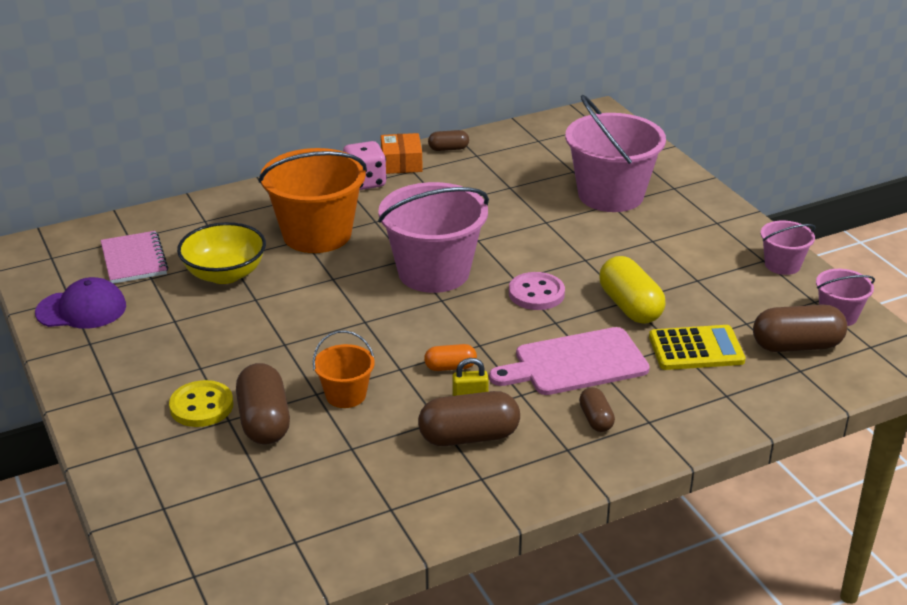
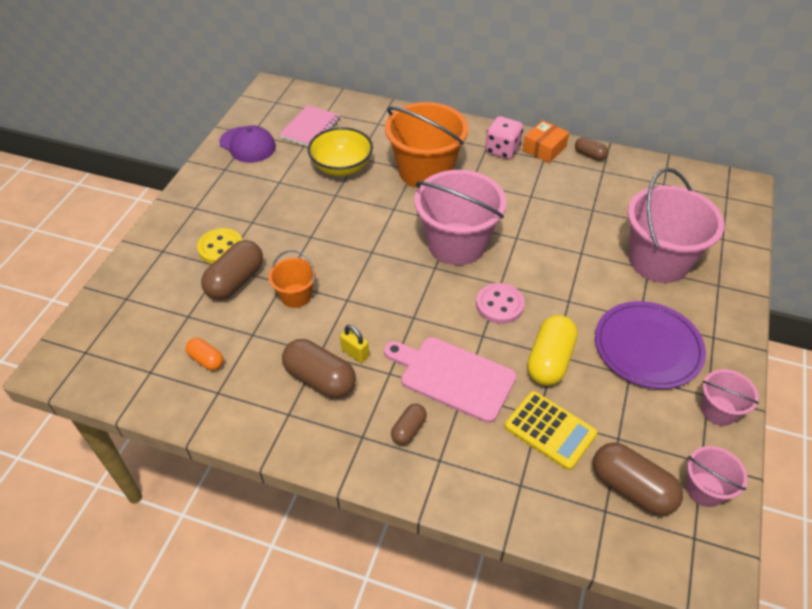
camera: 45 degrees right, 15 degrees up
orange capsule [424,344,477,371] -> orange capsule moved to [185,338,223,370]
none -> purple plate [595,301,706,389]

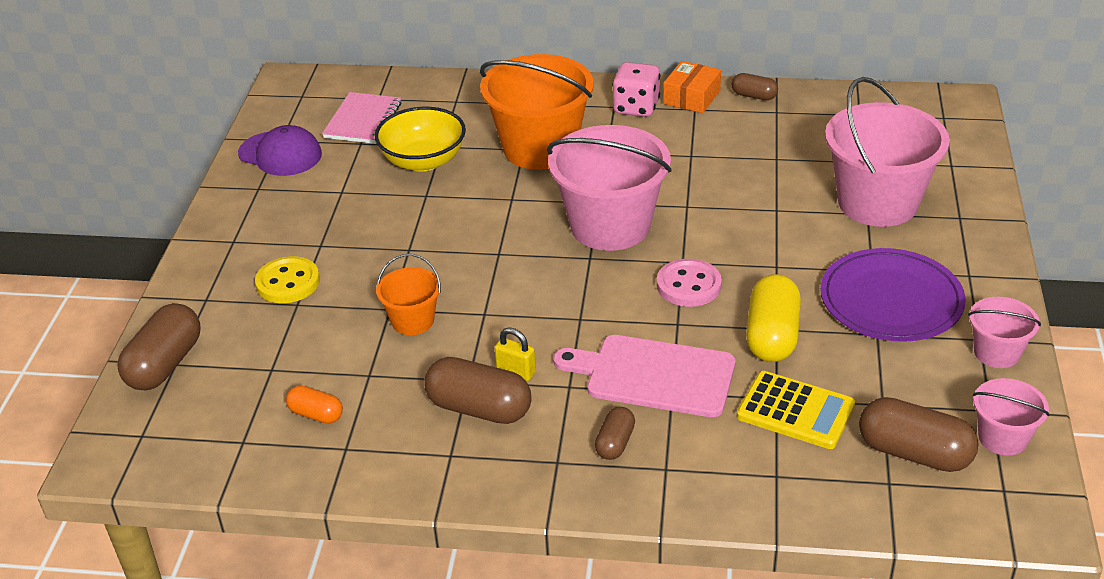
camera: 10 degrees left, 10 degrees down
brown capsule [201,240,263,300] -> brown capsule moved to [117,303,201,390]

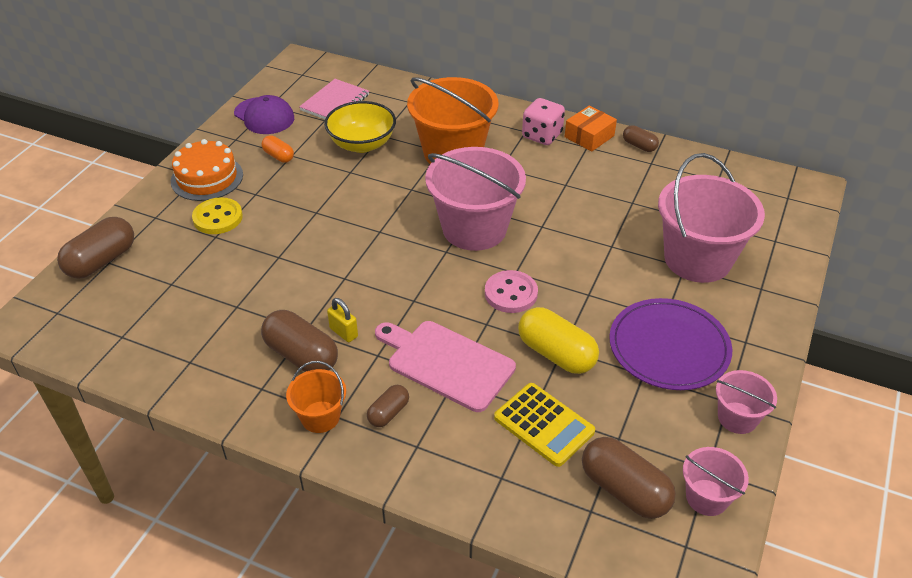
camera: 15 degrees right, 5 degrees up
orange capsule [286,385,343,424] -> orange capsule moved to [261,135,294,163]
orange bucket [376,254,441,335] -> orange bucket moved to [286,361,346,433]
yellow capsule [746,274,801,362] -> yellow capsule turned 75 degrees counterclockwise [518,307,599,374]
none -> orange cake [171,139,243,201]

